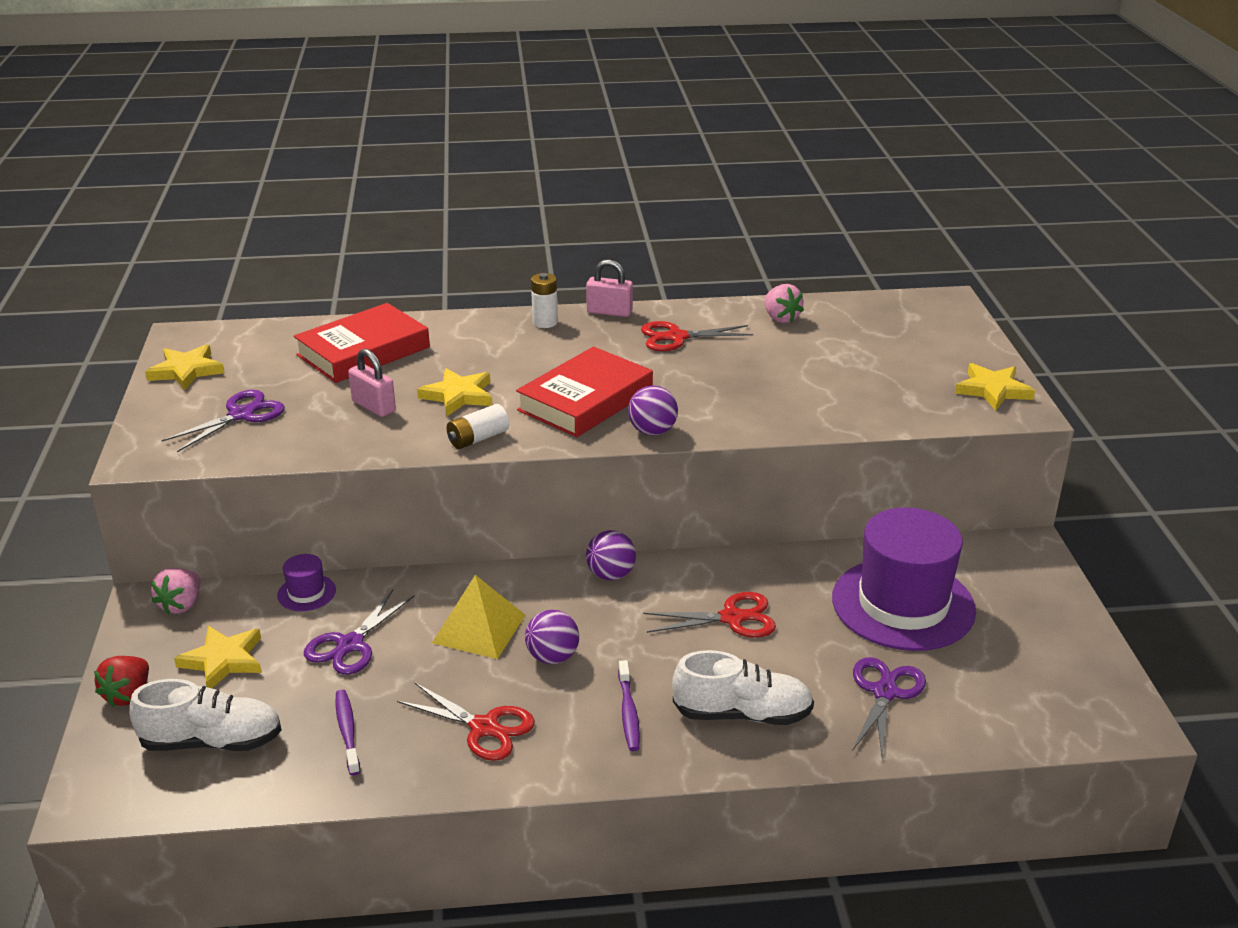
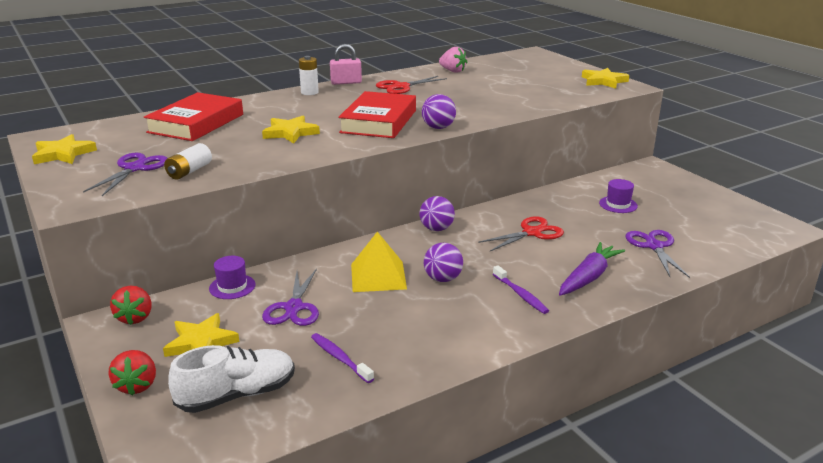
camera: 25 degrees left, 5 degrees down
pink strawberry [151,568,200,615] -> red strawberry [110,286,152,325]
pink padlock [348,349,396,417] -> none
red scissors [397,682,535,761] -> none
white battery [447,404,509,449] -> white battery moved to [164,143,212,180]
white shoe [672,650,814,725] -> purple carrot [559,242,625,296]
purple hat [832,507,976,651] -> purple hat [599,179,638,213], size x0.41

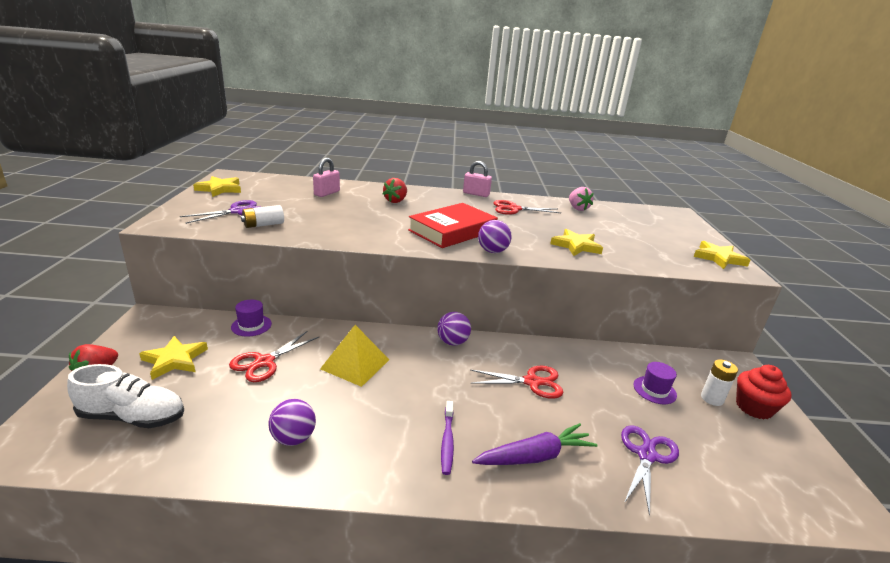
camera: 30 degrees right, 0 degrees up
red strawberry [110,286,152,325] -> red strawberry moved to [383,178,407,203]
red book [144,92,243,141] -> pink padlock [313,158,340,197]
yellow star [262,116,320,144] -> yellow star moved to [550,229,603,256]
purple scissors [262,269,319,326] -> red scissors [229,331,319,382]
white battery [299,56,319,95] -> white battery moved to [701,359,738,406]
purple toothbrush [311,333,374,383] -> none
purple ball [424,243,463,282] -> purple ball moved to [268,399,316,446]
none -> red cupcake [736,365,792,419]

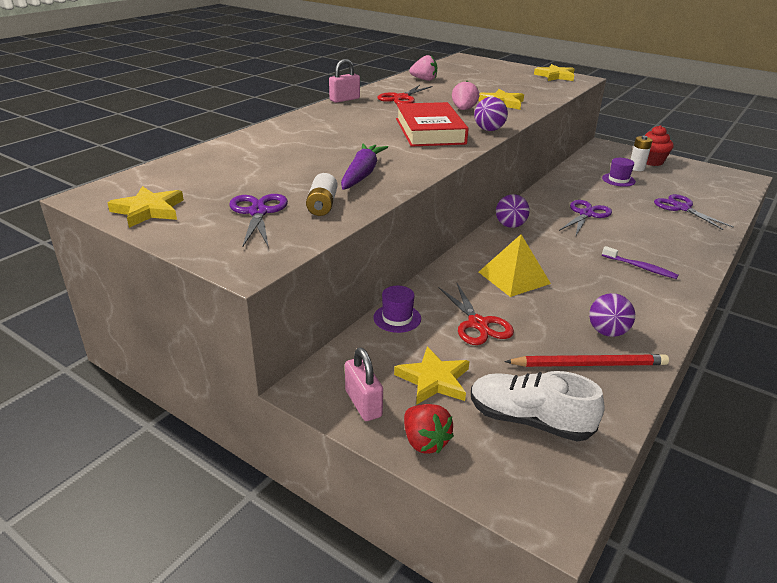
camera: 55 degrees left, 5 degrees up
white shoe [67,364,184,428] -> white shoe turned 105 degrees counterclockwise [471,371,605,441]
pink padlock [313,158,340,197] -> pink padlock moved to [345,347,383,421]
red strawberry [383,178,407,203] -> none
red scissors [470,366,564,399] -> purple scissors [559,200,612,235]
purple carrot [472,423,598,465] -> purple carrot moved to [341,143,388,190]
none -> pink strawberry [452,81,479,110]
none -> red pencil [504,354,669,367]

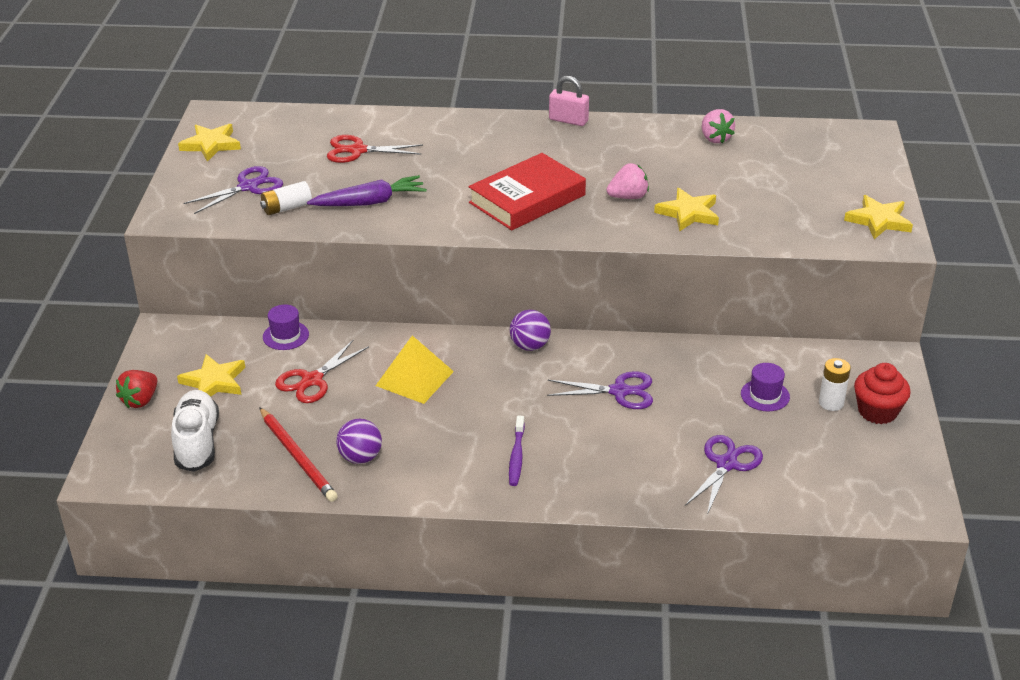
camera: 60 degrees right, 5 degrees up
pink padlock [345,347,383,421] -> none
red scissors [377,85,432,104] -> red scissors moved to [327,135,423,163]
purple ball [474,97,508,131] -> none

